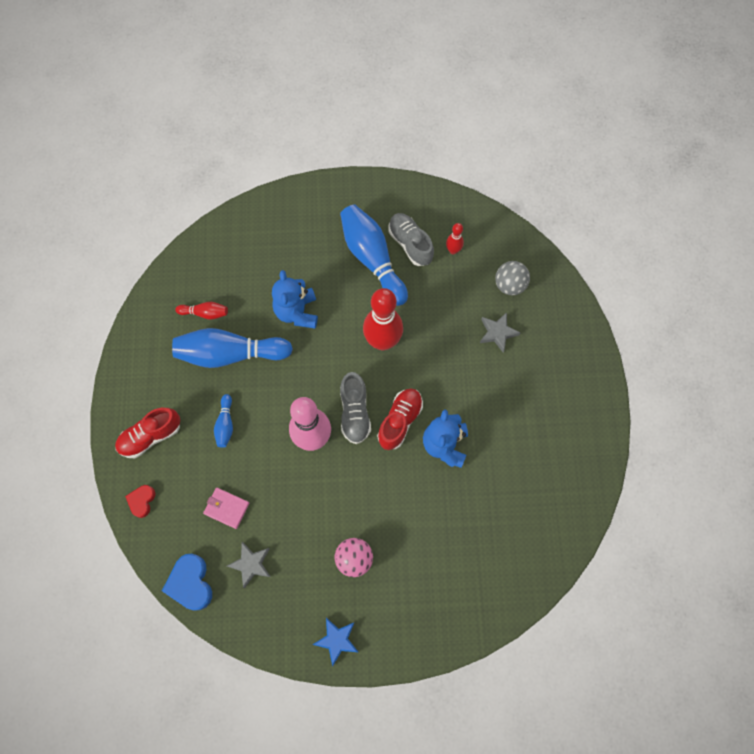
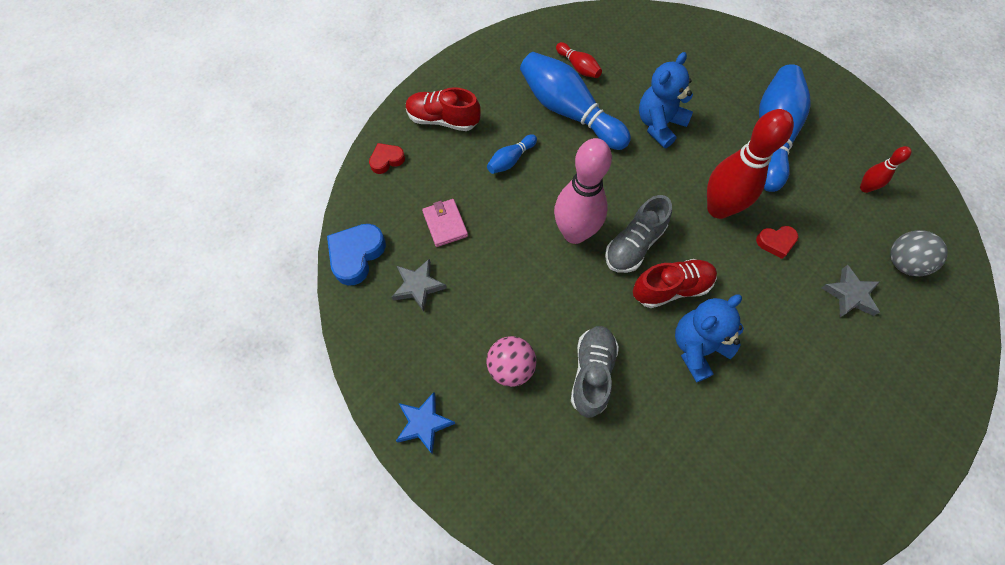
camera: 45 degrees right, 5 degrees down
grey shoe [388,213,434,266] -> grey shoe moved to [571,326,619,418]
none -> red heart [756,226,798,259]

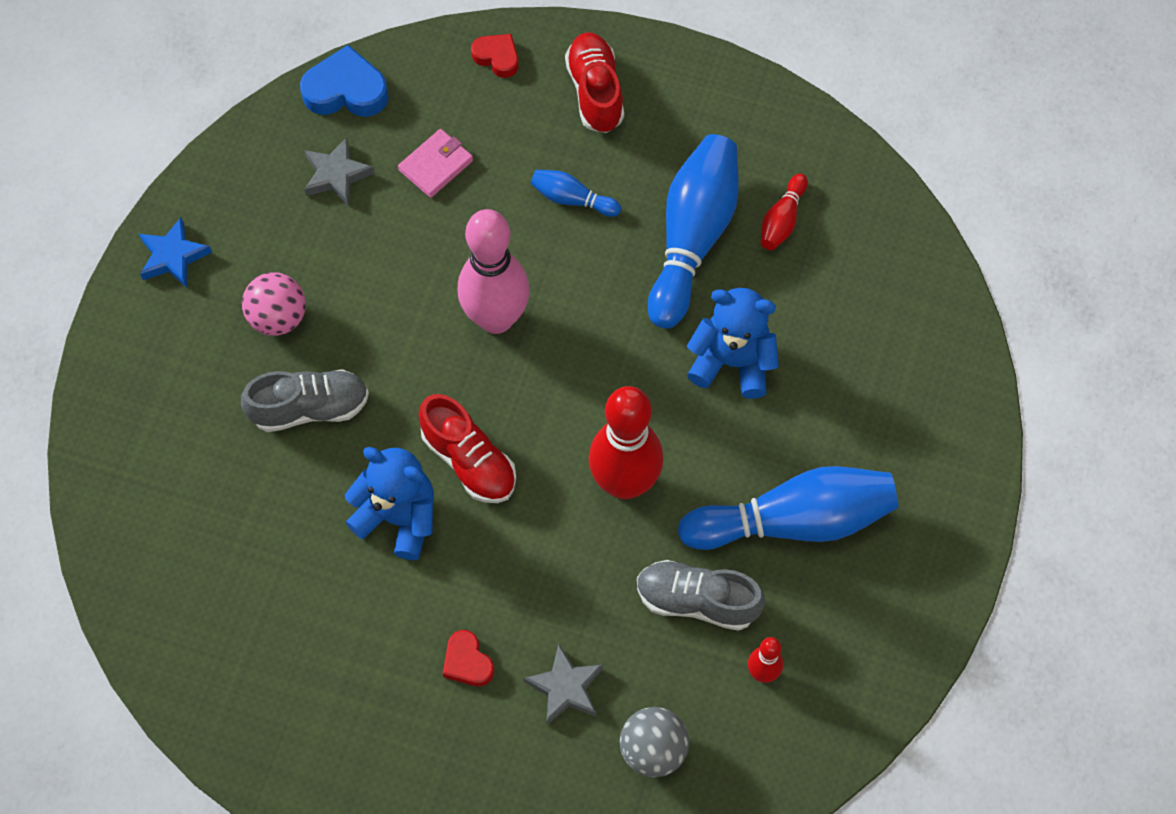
camera: 65 degrees right, 0 degrees up
grey shoe [605,195,672,273] -> grey shoe moved to [637,560,765,631]
red heart [756,226,798,259] -> red heart moved to [443,630,494,686]

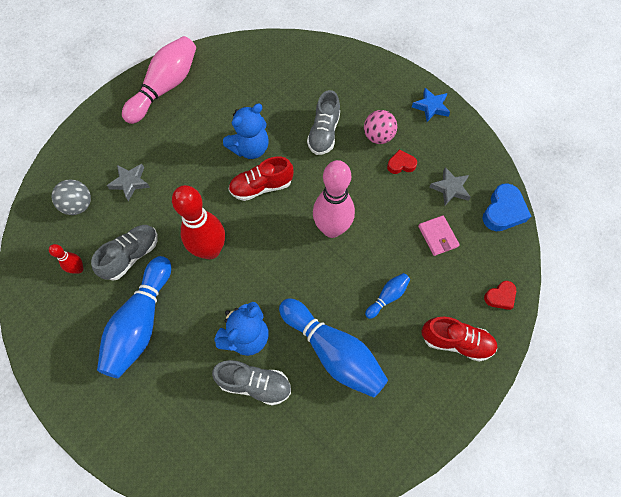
camera: 115 degrees right, 0 degrees up
red heart [443,630,494,686] -> red heart moved to [387,149,417,174]
red bowling pin [761,174,808,250] -> none
none -> pink bowling pin [122,36,196,124]
none -> grey shoe [212,360,291,406]

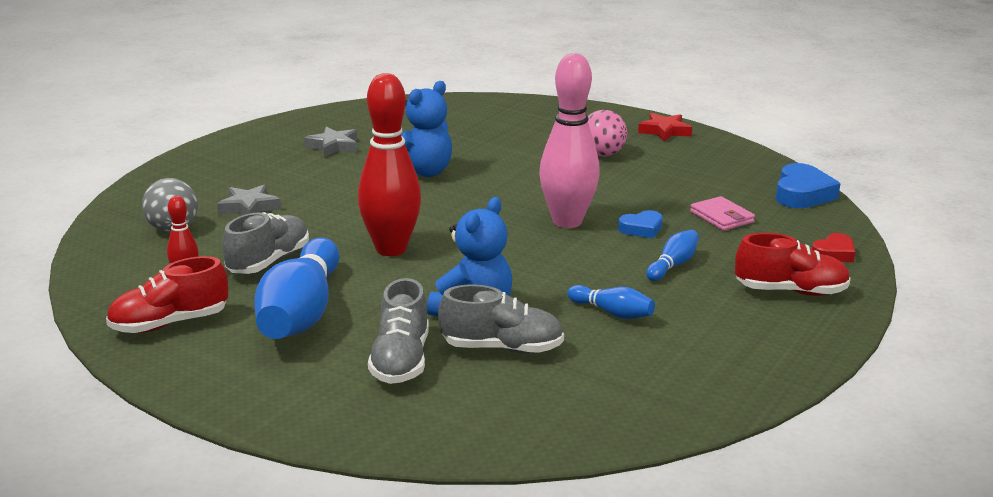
camera: 10 degrees left, 40 degrees down
pink bowling pin [122,36,196,124] -> none
red shoe [229,157,294,201] -> red shoe moved to [106,256,228,333]
blue bowling pin [279,298,388,398] -> blue bowling pin [567,285,655,319], size x0.46
grey shoe [307,90,340,155] -> grey shoe moved to [368,278,429,384]
red heart [387,149,417,174] -> none
blue star [412,88,450,122] -> red star [638,113,692,142]
grey star [430,167,470,205] -> grey star moved to [304,127,357,157]
none -> blue heart [618,210,663,238]

